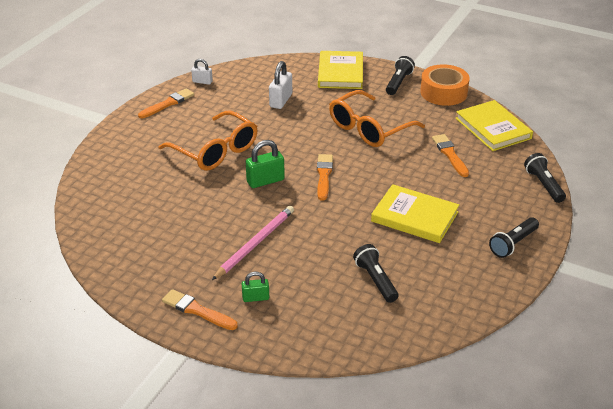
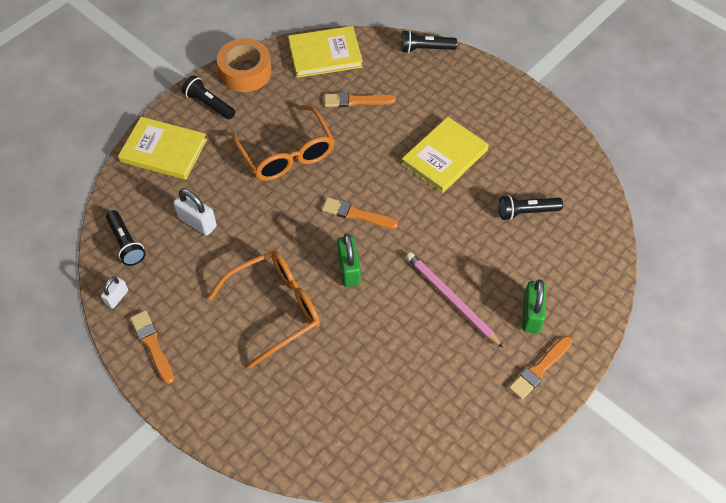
camera: 75 degrees left, 20 degrees up
green padlock [242,272,269,302] -> green padlock [522,279,546,333], size x1.61
black flashlight [489,217,539,258] -> black flashlight moved to [106,210,146,266]

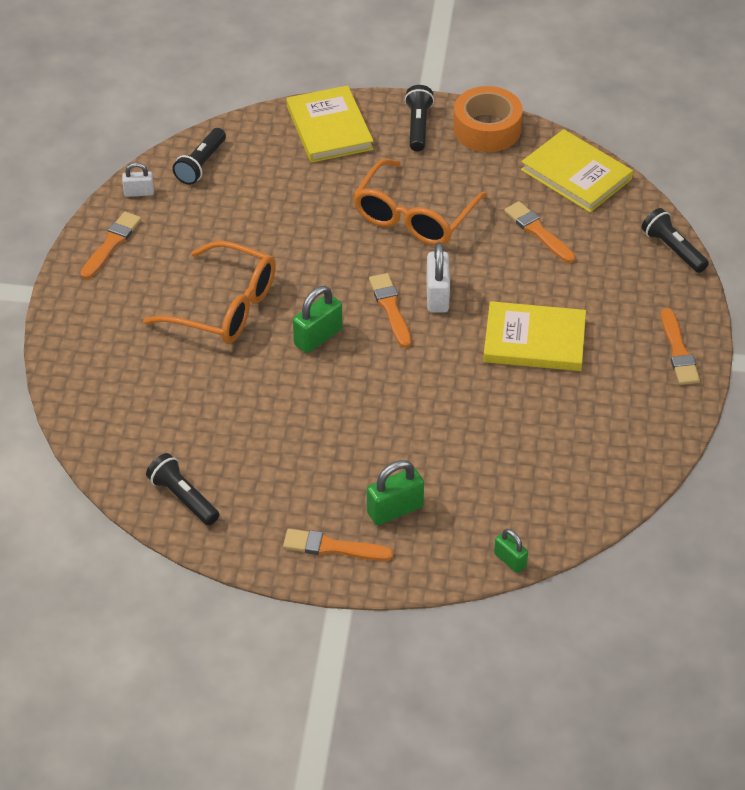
camera: 55 degrees right, 10 degrees down
white padlock [173,188,217,236] -> white padlock moved to [426,242,450,313]
pink pencil [406,252,503,348] -> none
black flashlight [499,195,563,220] -> black flashlight moved to [146,453,219,526]
none -> green padlock [494,529,528,573]
none -> orange brush [661,308,700,385]

